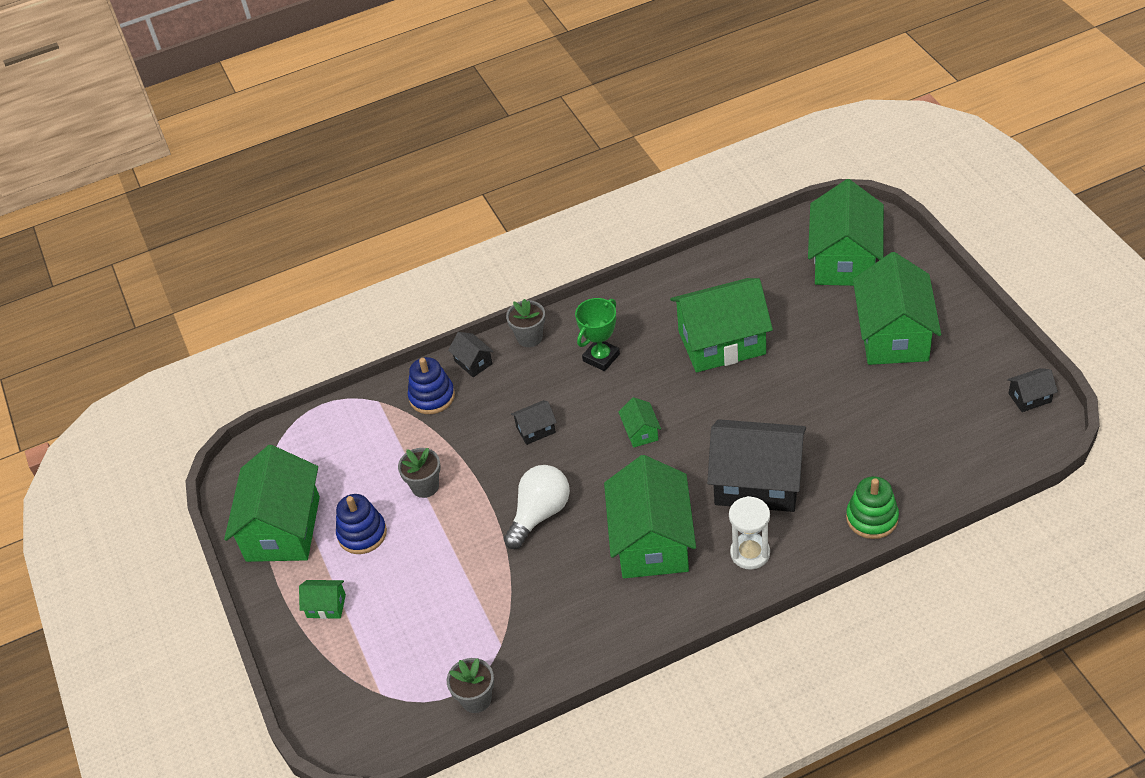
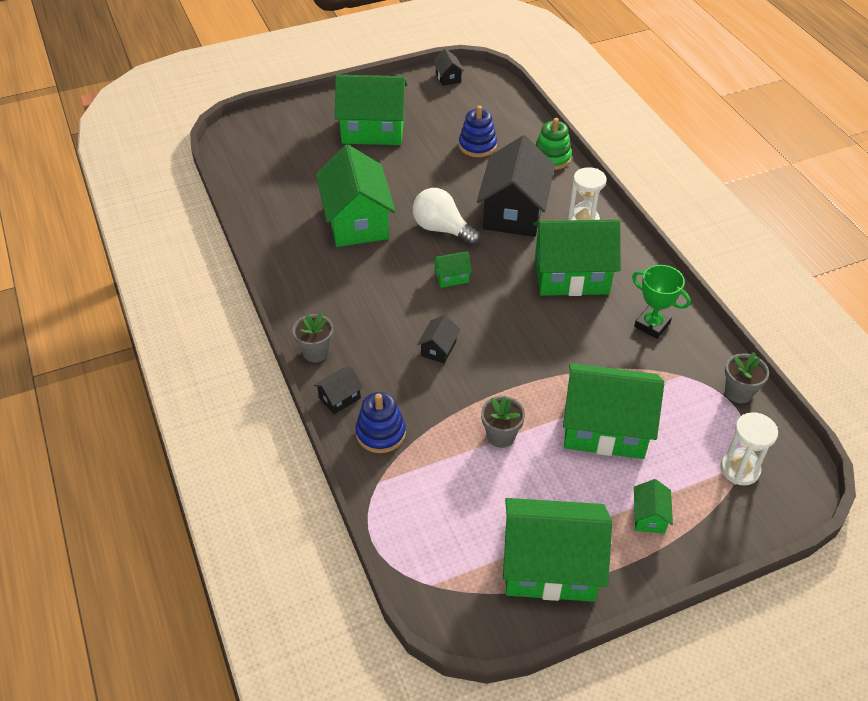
camera: 95 degrees left, 0 degrees up
blue stacking toy [336,494,387,554] -> blue stacking toy moved to [459,105,497,157]
white light bulb [504,465,570,549] -> white light bulb moved to [413,188,481,246]
black house [511,400,557,445] -> black house turned 45 degrees clockwise [417,315,460,364]
green trophy [575,298,620,371] -> green trophy moved to [632,265,691,339]
green house [808,179,884,286] -> green house moved to [563,363,664,459]
none -> white hourglass [720,412,778,485]

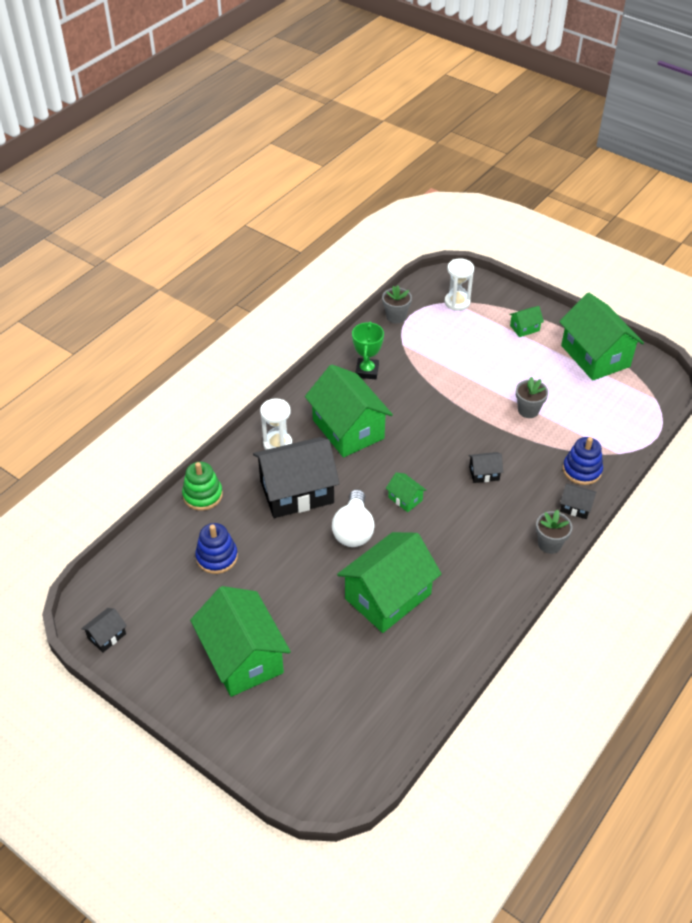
camera: 120 degrees left, 0 degrees up
green house [563,363,664,459] -> none

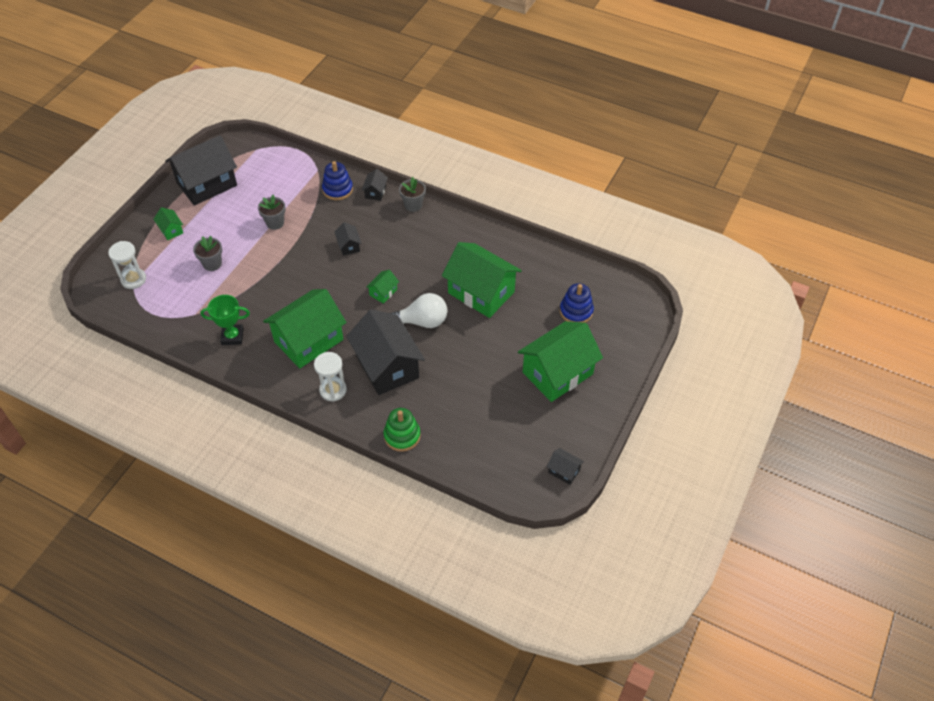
camera: 100 degrees left, 5 degrees up
blue stacking toy [195,523,238,574] -> blue stacking toy moved to [560,283,594,323]
grey flower pot [382,285,412,324] -> grey flower pot moved to [193,236,222,271]
green house [559,293,644,381] -> black house [165,135,237,206]

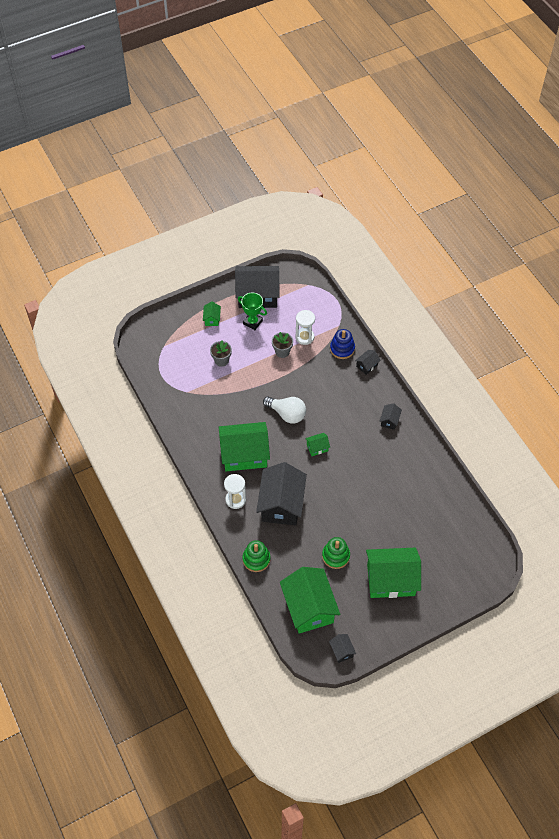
camera: 35 degrees right, 5 degrees up
white hourglass [108,241,146,289] -> white hourglass moved to [295,310,315,345]
green trophy [201,295,250,345] -> green trophy moved to [238,293,267,330]
black house [334,222,362,256] -> black house moved to [380,403,402,430]
white light bulb [390,293,447,328] -> white light bulb moved to [263,396,306,424]
grey flower pot [399,177,426,212] -> none
green house [442,242,522,318] -> green house moved to [280,567,340,634]
blue stacking toy [560,283,594,323] -> none
none -> green stacking toy [322,537,350,569]

